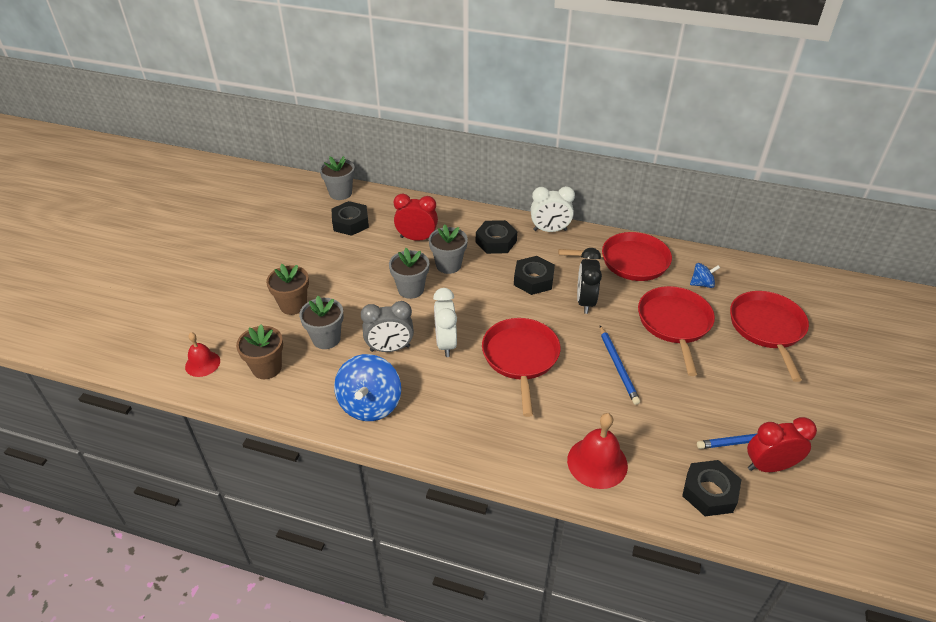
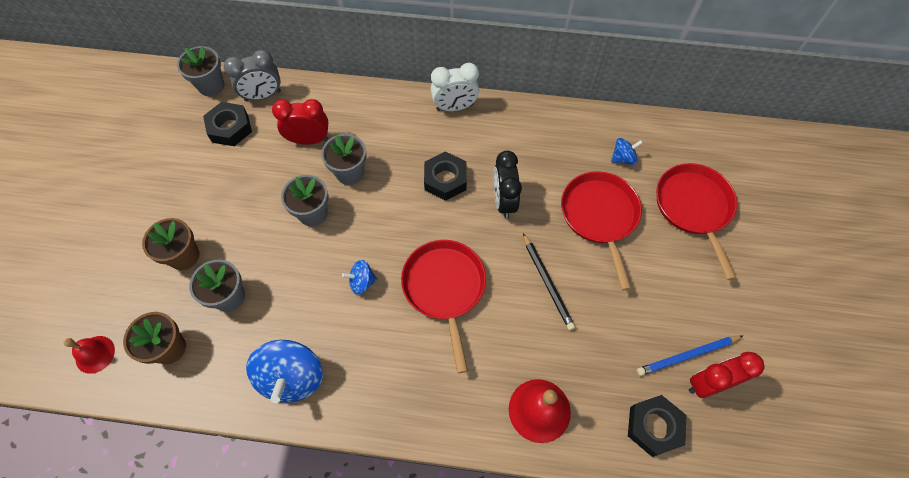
camera: 10 degrees left, 20 degrees up
grey clock [361,301,414,352] -> grey clock moved to [224,50,281,101]
white clock [433,288,457,357] -> blue spinning top [342,260,377,295]
black nut [476,220,517,254] -> none
red pan [558,232,672,281] -> none
blue pencil [600,326,640,405] -> black pencil [523,233,575,330]

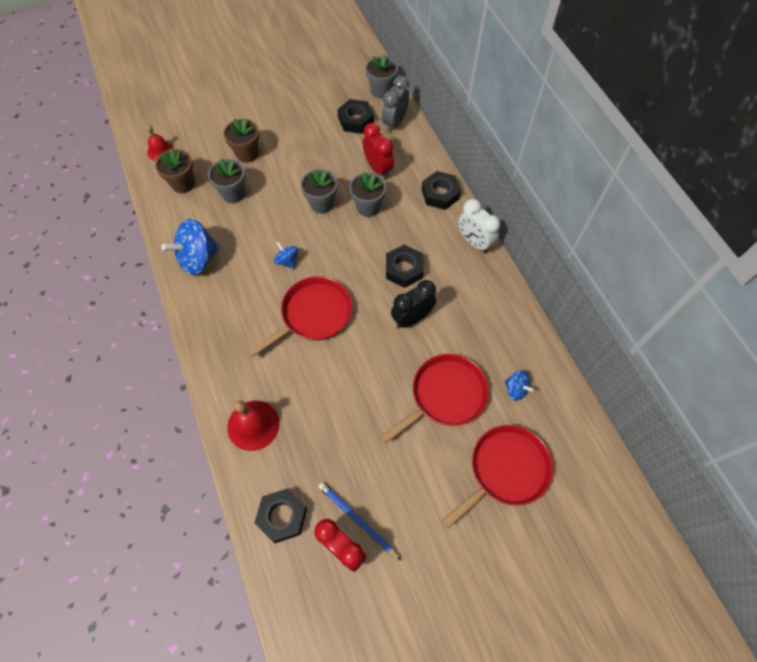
camera: 60 degrees right, 0 degrees up
grey clock [224,50,281,101] -> grey clock turned 75 degrees clockwise [382,76,409,132]
black pencil [523,233,575,330] -> none
none -> black nut [421,171,461,210]

